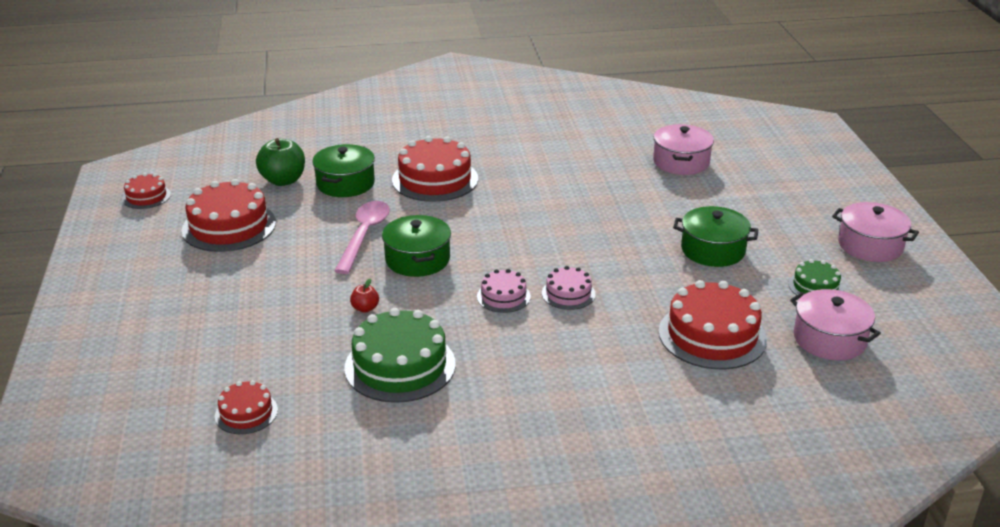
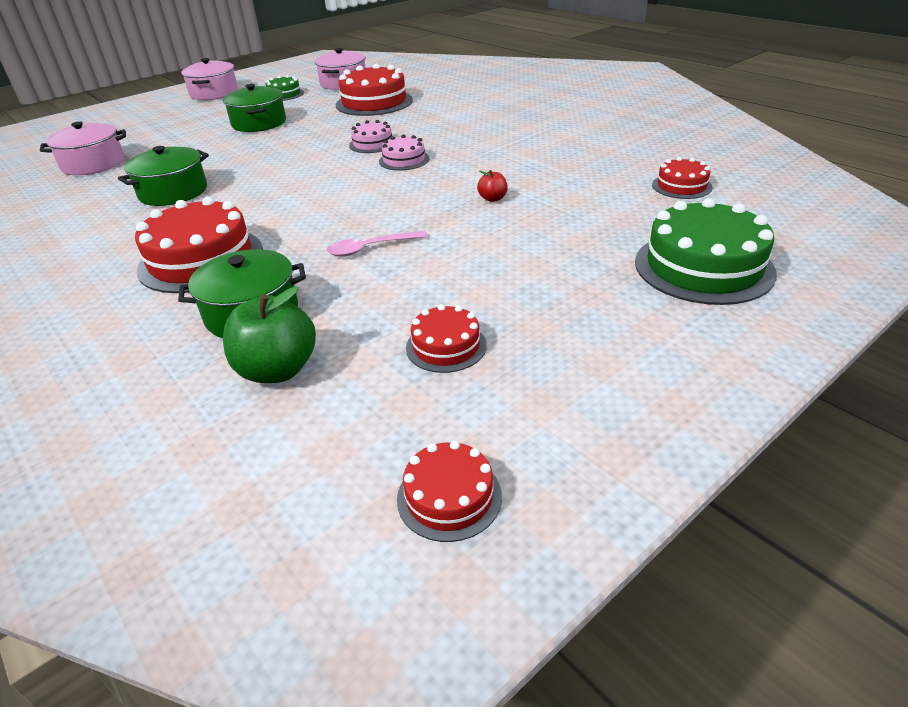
camera: 120 degrees left, 5 degrees up
red cake [181,179,276,252] -> red cake [406,304,487,373], size x0.53
pink spoon [335,201,390,274] -> pink spoon [327,231,428,257], size x0.64
green cake [344,308,456,403] -> green cake moved to [635,198,777,305]
green pot [382,215,451,277] -> green pot moved to [118,146,209,206]

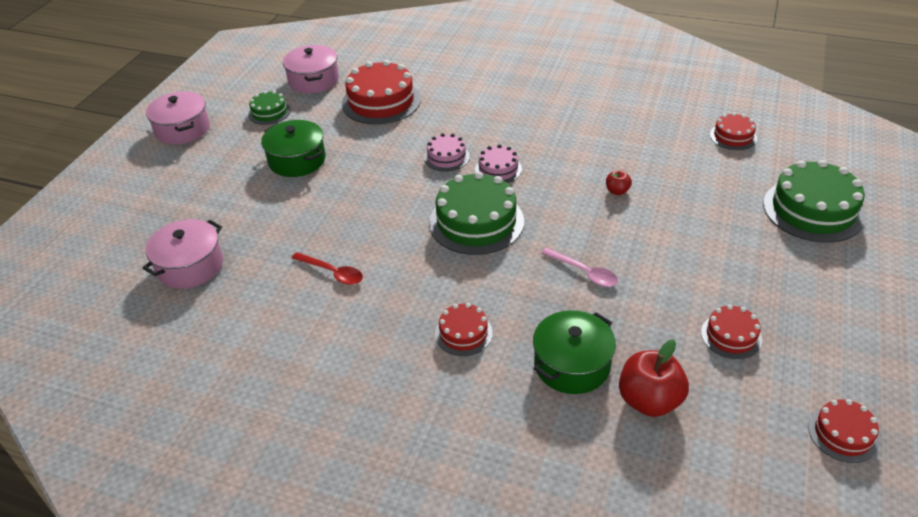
camera: 30 degrees left, 5 degrees up
green pot [118,146,209,206] -> red spoon [291,252,363,285]
red cake [135,197,263,293] -> red cake [435,303,493,356], size x0.53
green apple [223,286,316,383] -> red apple [619,339,689,417]
pink spoon [327,231,428,257] -> pink spoon turned 90 degrees counterclockwise [541,248,618,287]
none -> green cake [429,171,524,255]

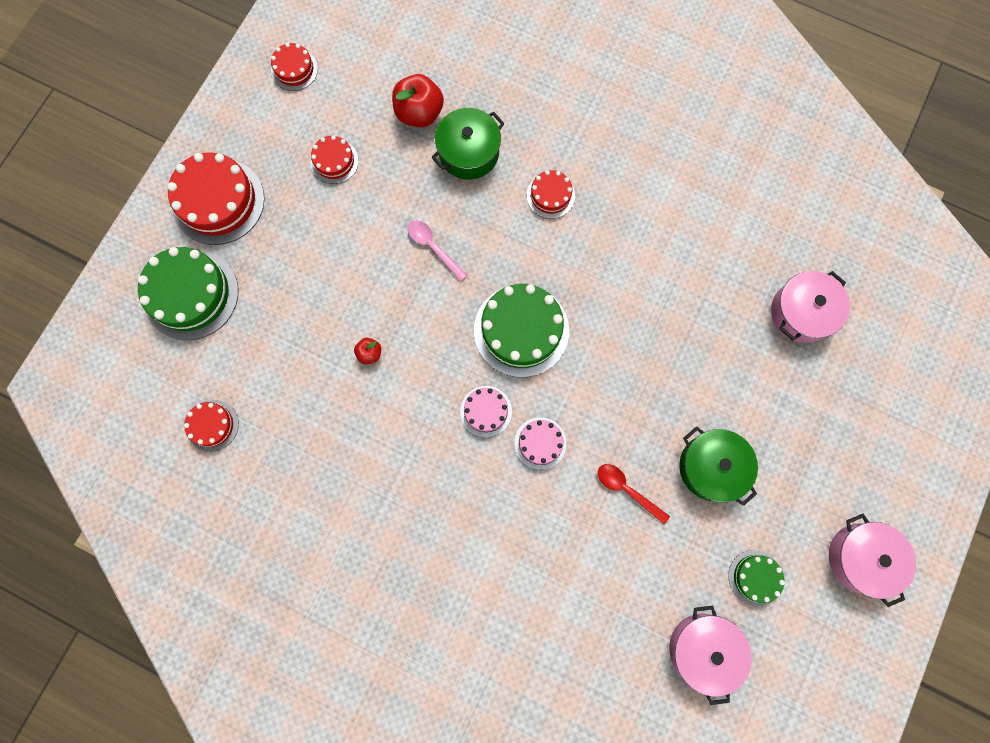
camera: 175 degrees left, 35 degrees up
red spoon [291,252,363,285] -> red spoon moved to [598,464,670,524]
red cake [342,60,421,125] -> red cake moved to [167,152,265,245]

